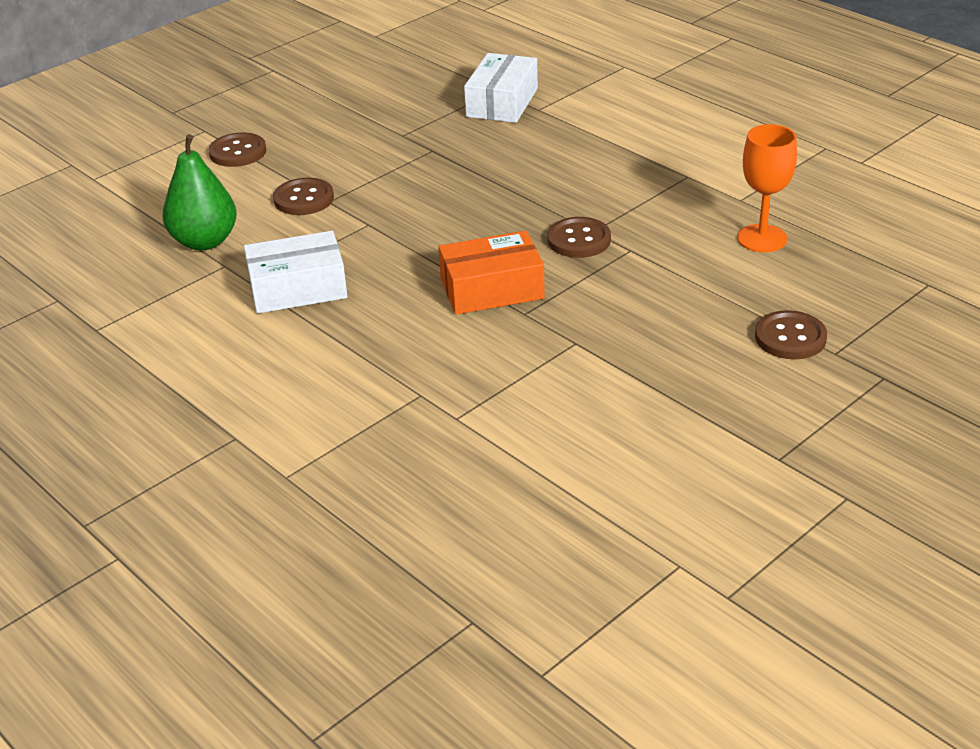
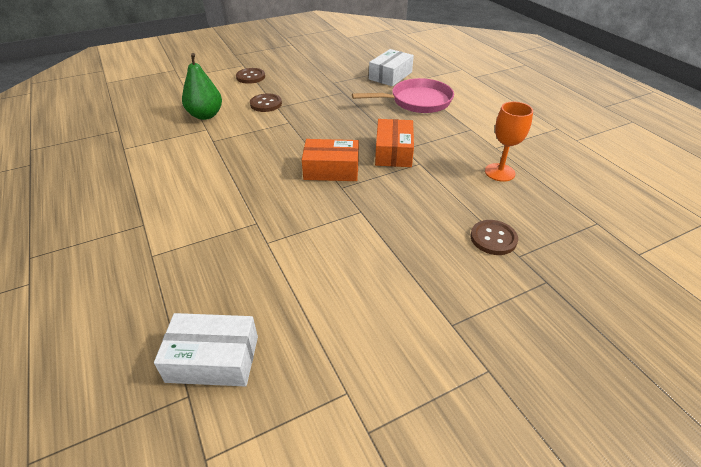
camera: 15 degrees right, 5 degrees up
white box [244,231,348,314] -> white box moved to [154,313,258,386]
brown button [547,217,611,258] -> orange box [375,119,414,167]
none -> pink pan [352,78,454,113]

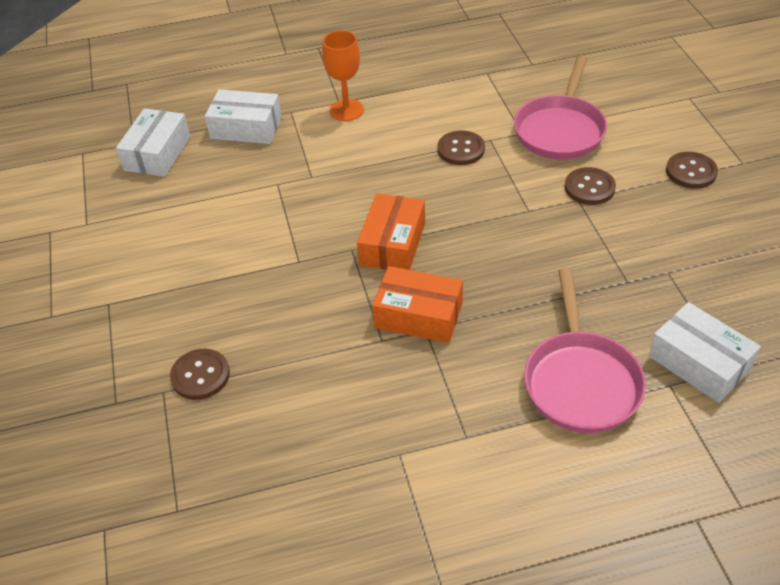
camera: 105 degrees right, 5 degrees up
green pear [182,53,222,120] -> pink pan [514,55,607,160]
orange goblet [485,102,533,182] -> orange goblet moved to [322,30,364,121]
none -> white box [205,90,282,144]
none -> brown button [438,130,485,165]

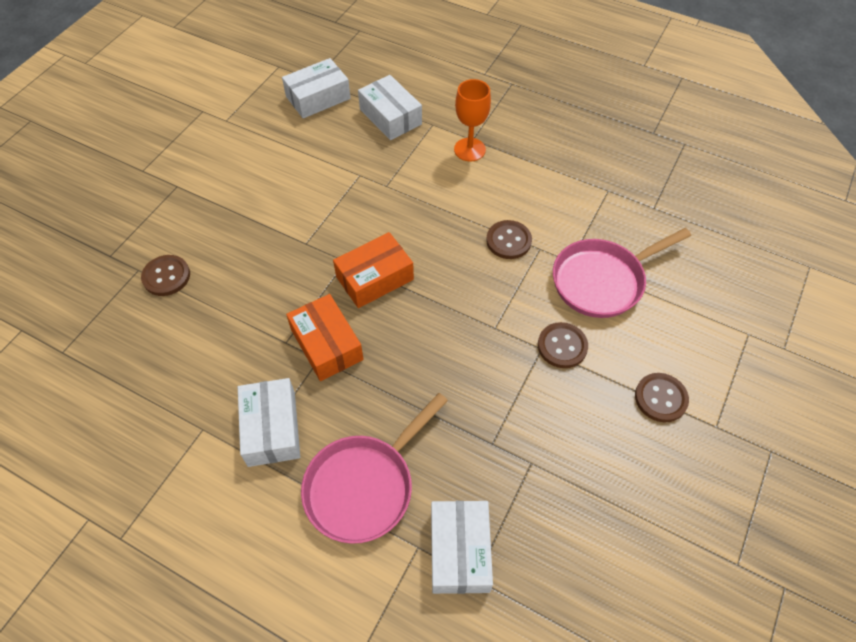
camera: 40 degrees right, 10 degrees up
none -> white box [238,378,300,467]

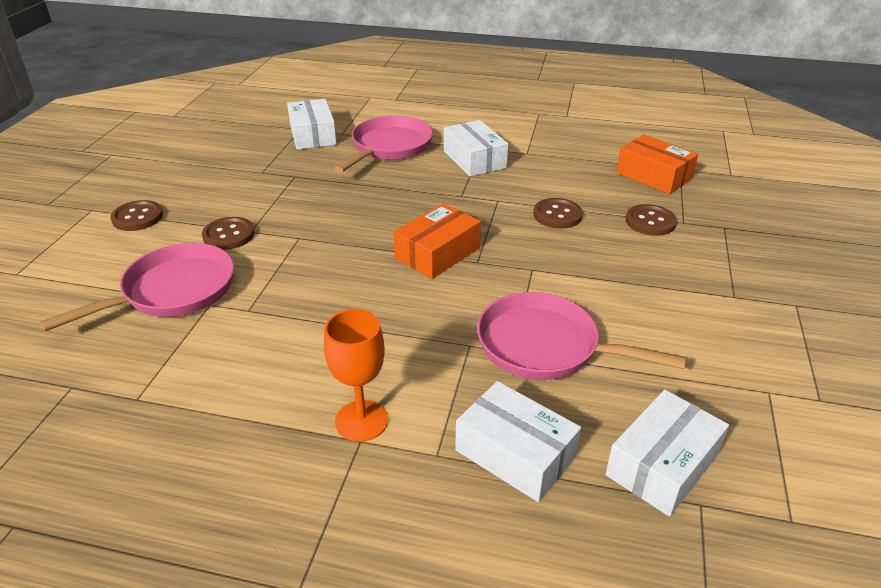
camera: 165 degrees right, 20 degrees down
orange box [286,294,364,381] -> orange box moved to [617,135,698,194]
brown button [486,220,532,259] -> brown button moved to [533,198,583,229]
none -> pink pan [477,292,687,380]

